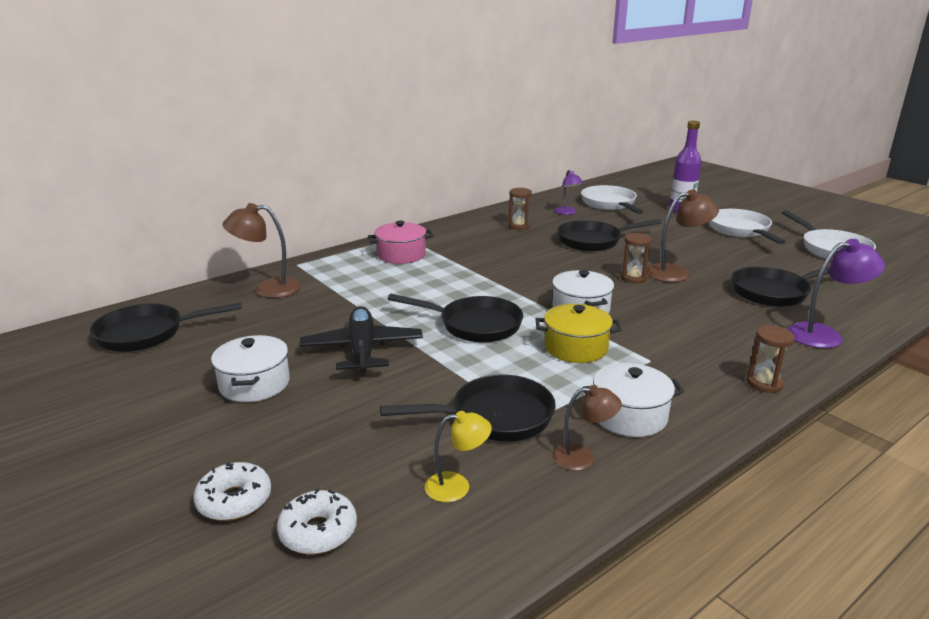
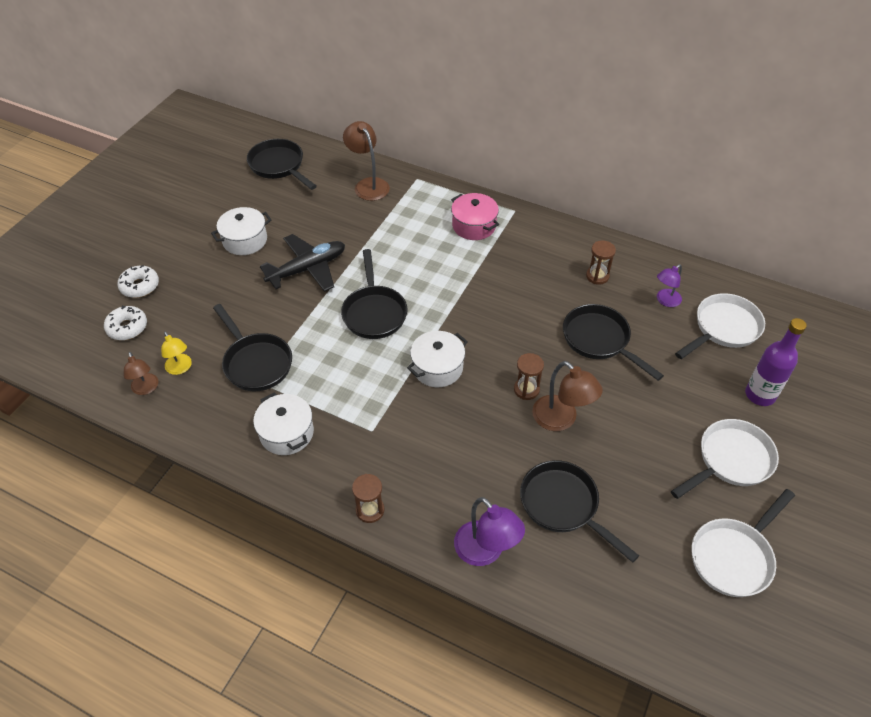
camera: 65 degrees right, 25 degrees up
yellow pot [536,304,622,363] -> none
brown lamp [552,385,622,471] -> brown lamp moved to [124,352,158,395]

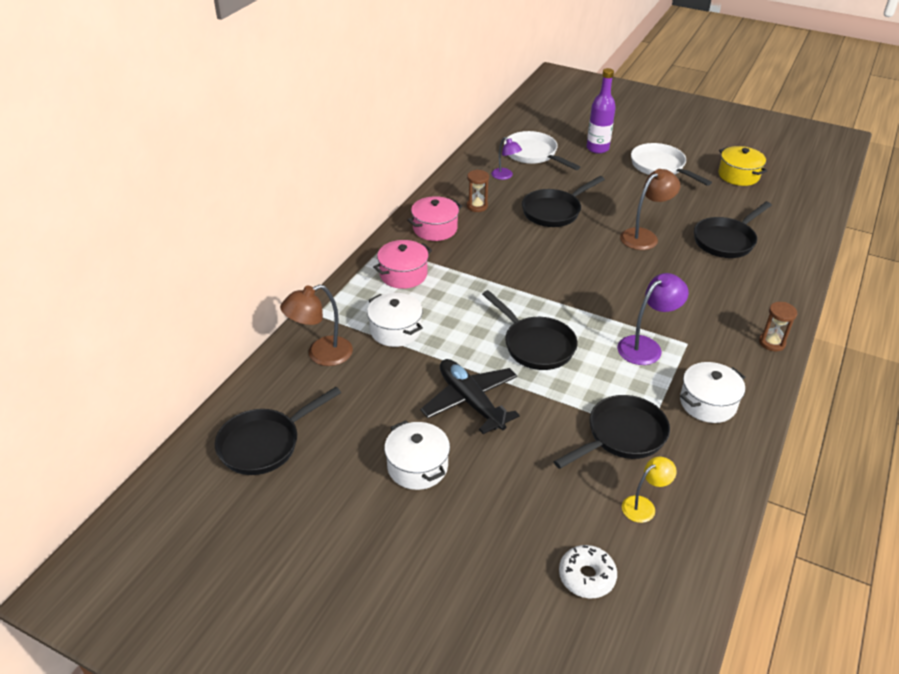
camera: 90 degrees left, 10 degrees down
white donut [117,265,159,298] -> none
brown lamp [124,352,158,395] -> none
black pan [341,249,408,339] -> black pan turned 60 degrees clockwise [482,290,577,370]
white pot [407,331,468,387] -> white pot moved to [367,293,423,347]
purple lamp [454,497,525,566] -> purple lamp moved to [617,273,689,365]
brown hourglass [514,353,544,400] -> none
white pan [691,489,795,597] -> yellow pot [718,146,767,186]
none -> pink pot [407,196,462,241]

